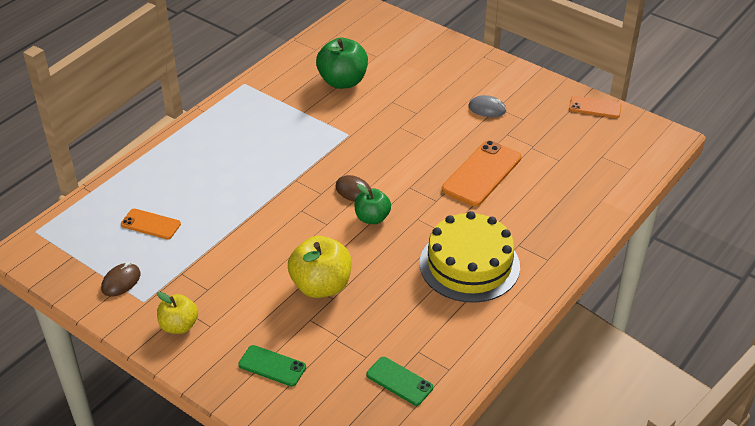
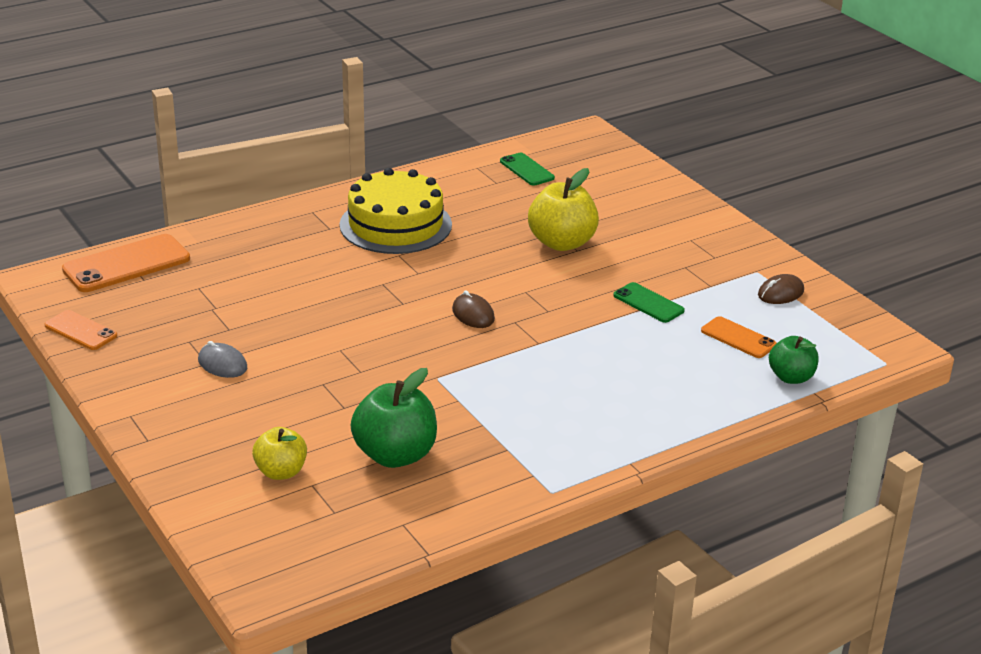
camera: 160 degrees left, 10 degrees down
yellow apple [157,292,198,334] -> yellow apple moved to [252,427,307,480]
green phone [238,345,306,387] -> green phone moved to [613,282,685,323]
green apple [354,184,391,224] -> green apple moved to [769,336,819,384]
orange phone [442,140,522,206] -> orange phone moved to [62,234,190,292]

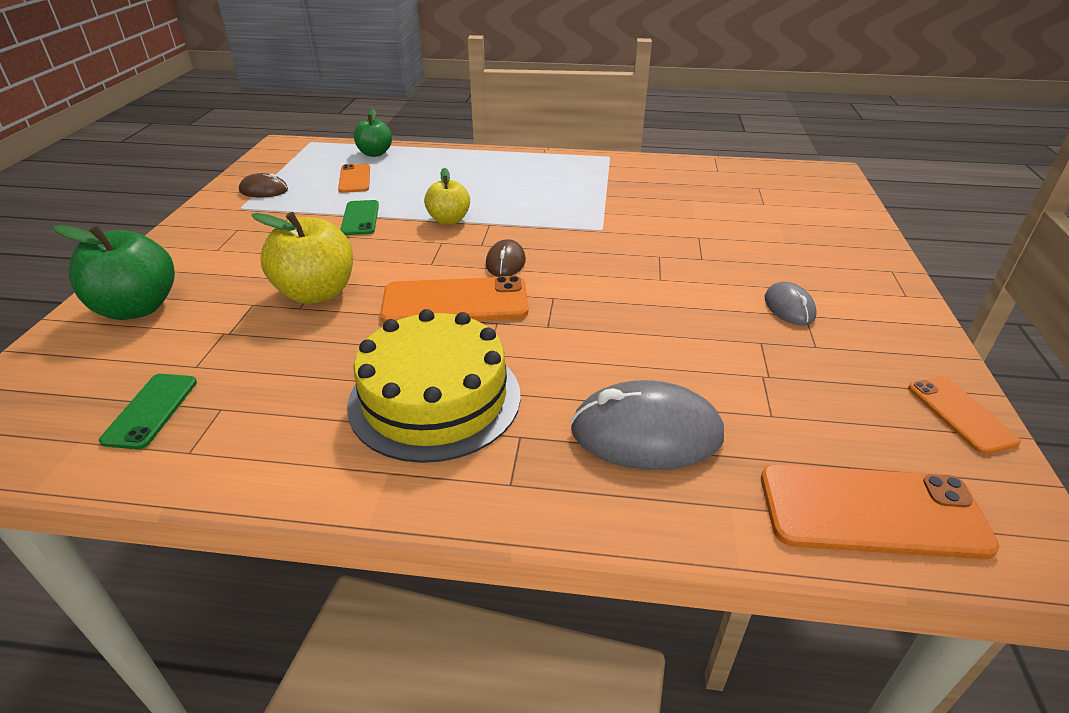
camera: 140 degrees left, 5 degrees up
yellow apple [252,427,307,480] -> yellow apple moved to [424,167,470,225]
green apple [351,368,437,468] -> green apple moved to [54,225,175,320]
none -> orange phone [380,276,528,323]
none -> grey mouse [571,380,724,470]

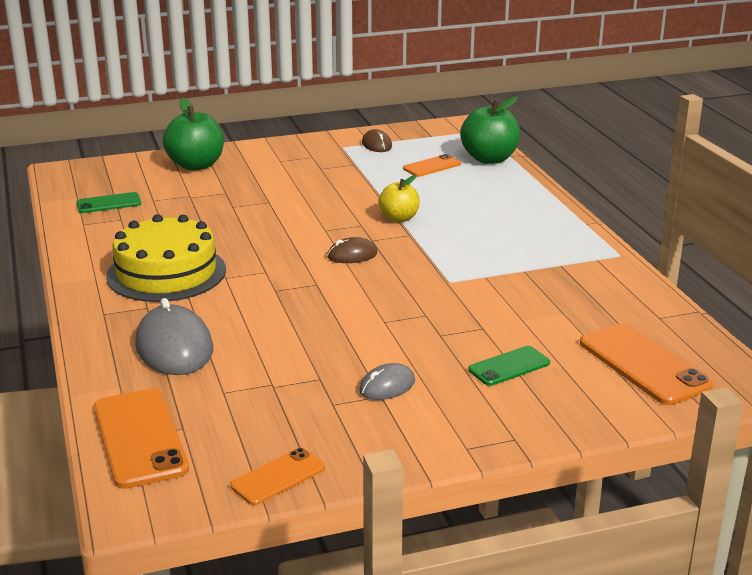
camera: 65 degrees right, 10 degrees down
yellow apple [251,212,353,304] -> none
green phone [340,200,379,235] -> green phone moved to [468,346,550,386]
green apple [354,109,392,157] -> green apple [460,96,520,164], size x1.61
orange phone [380,276,528,323] -> orange phone moved to [580,323,713,405]

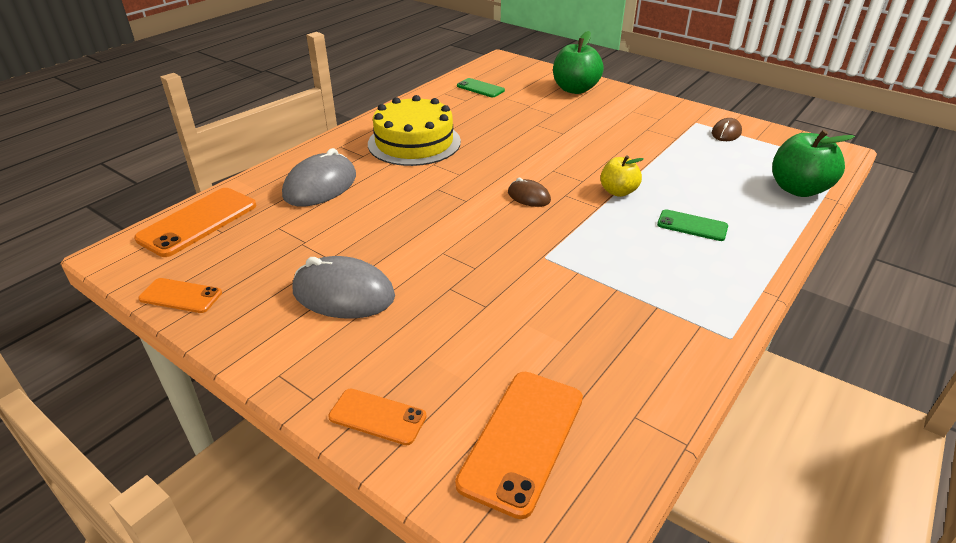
camera: 55 degrees right, 10 degrees up
grey mouse [359,363,415,400] -> grey mouse [293,256,395,319], size x1.86
orange phone [403,154,461,177] -> orange phone moved to [328,389,427,445]
green phone [468,346,550,386] -> green phone moved to [657,209,728,241]

